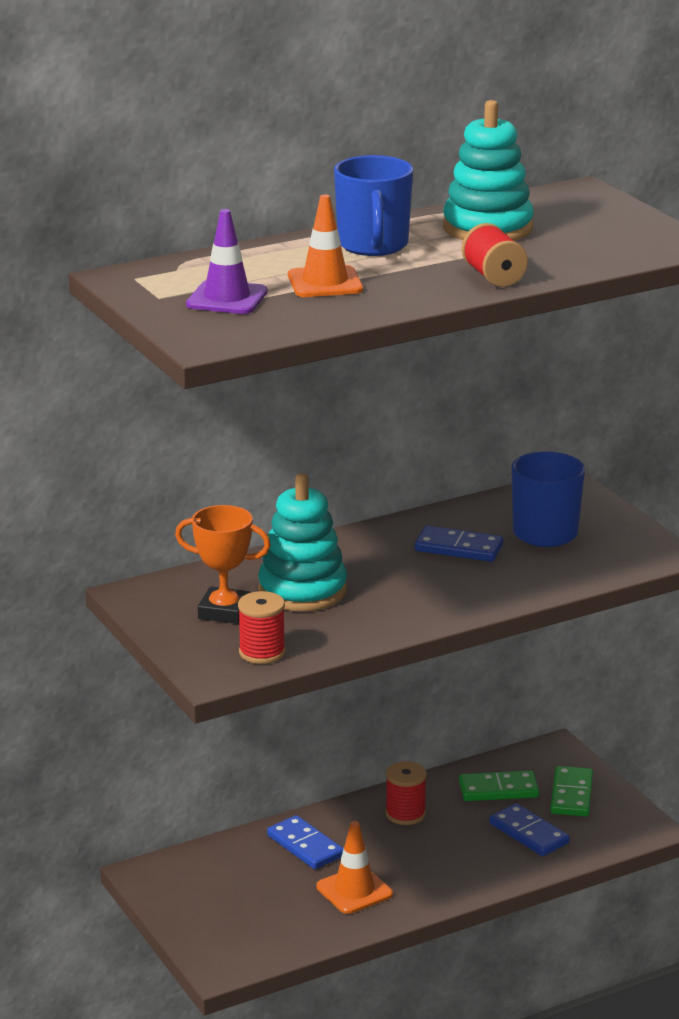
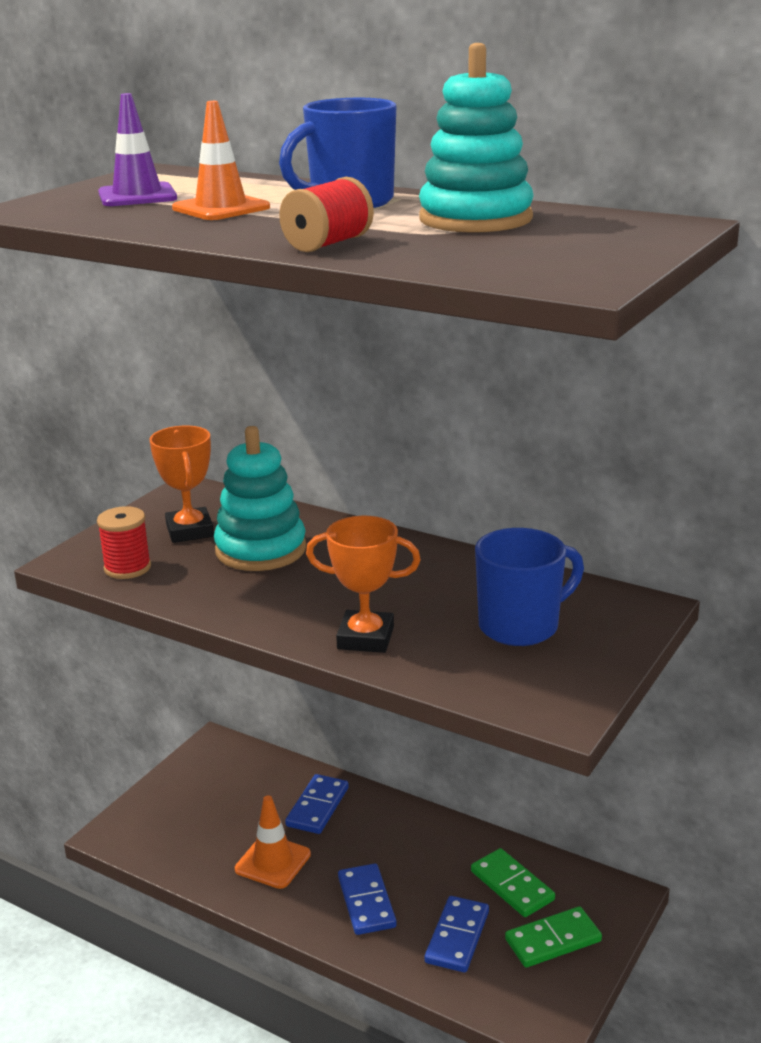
camera: 60 degrees right, 0 degrees up
red spool [385,761,427,825] -> none
blue domino [415,526,503,562] -> blue domino moved to [338,863,397,935]
none -> orange trophy [306,516,421,653]

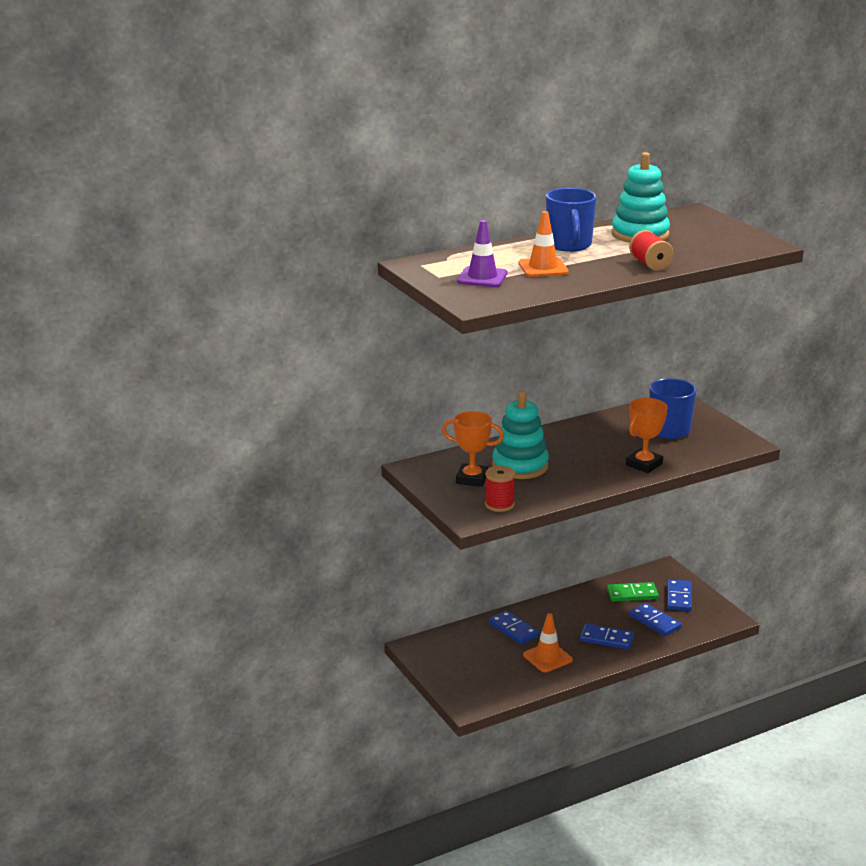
camera: 60 degrees left, 0 degrees up
green domino [505,906,602,968] -> blue domino [667,579,692,611]

